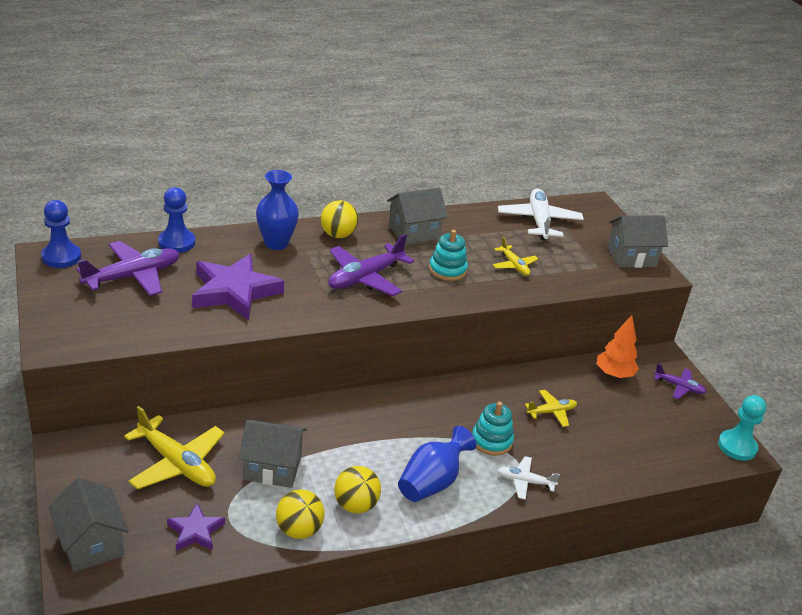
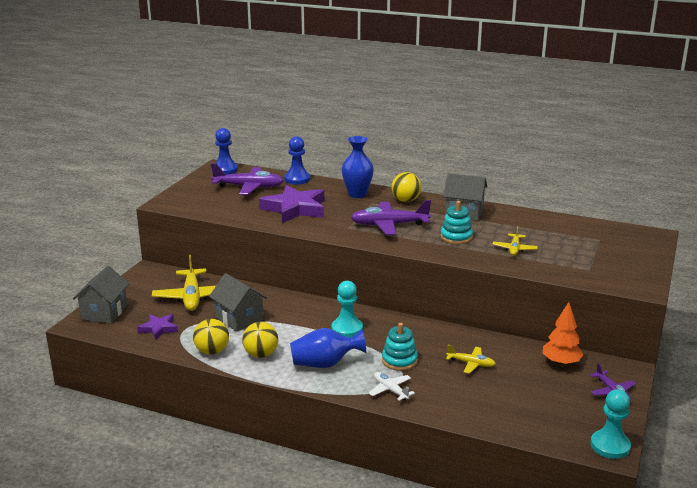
camera: 45 degrees right, 10 degrees down
white plane [498,188,584,240] -> none
grey house [607,216,668,268] -> none
none -> turquoise pawn [331,281,363,337]

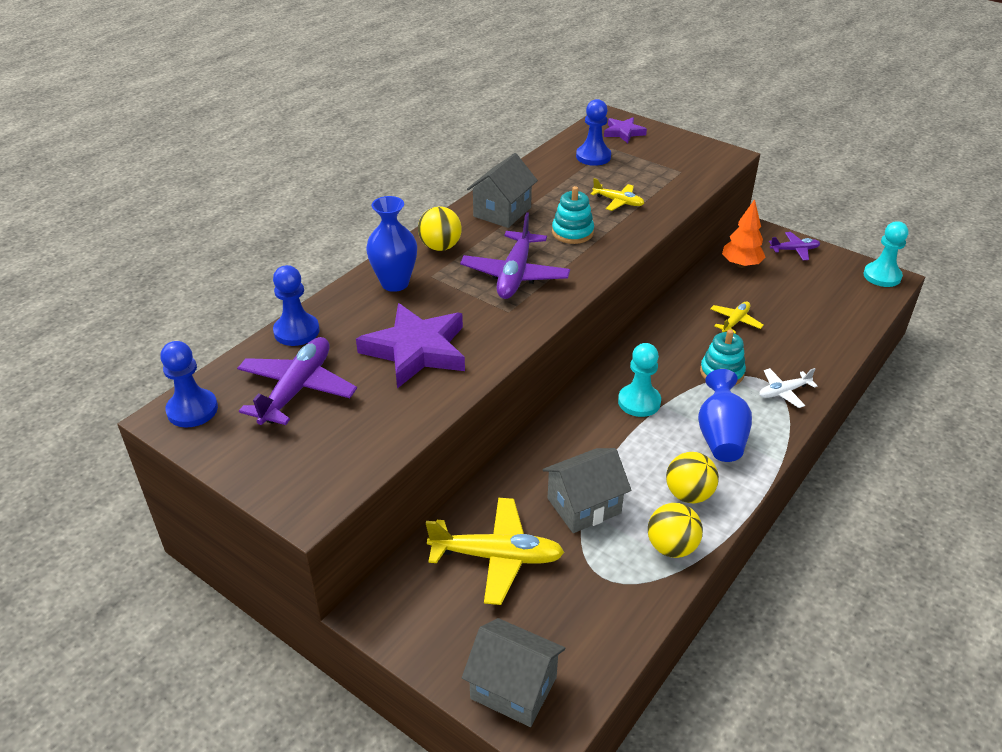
camera: 75 degrees left, 15 degrees up
purple star [137,314,178,340] -> purple star moved to [604,117,647,143]
none -> blue pawn [576,99,611,166]

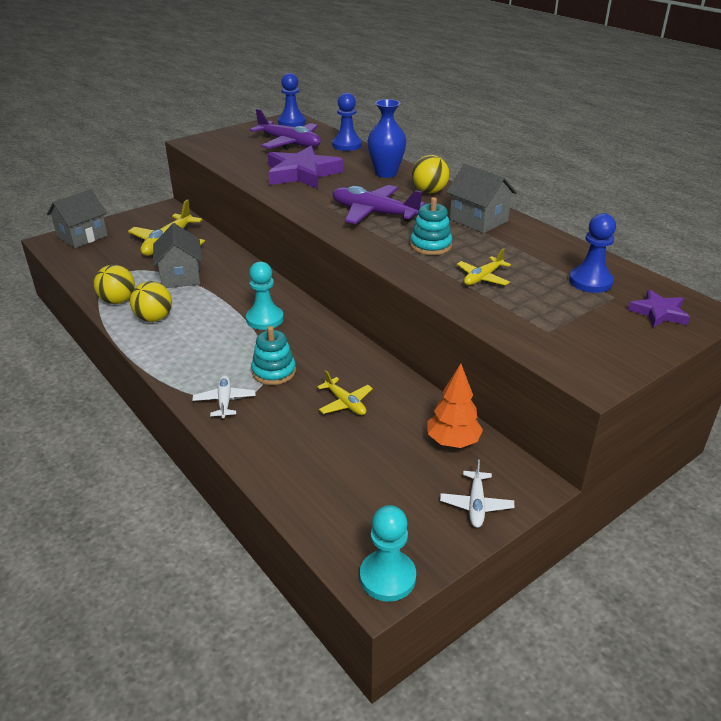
camera: 105 degrees right, 5 degrees down
blue vase [698,369,752,462] -> none
purple plane [769,232,820,260] -> white plane [440,459,514,528]

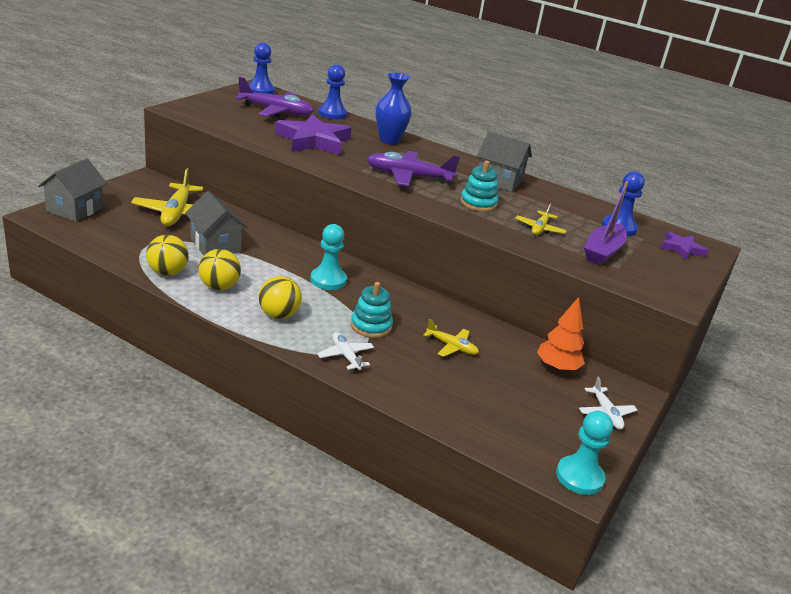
camera: 25 degrees left, 5 degrees down
yellow ball [412,155,449,193] -> yellow ball moved to [259,276,302,319]
none -> purple boat [584,181,628,265]

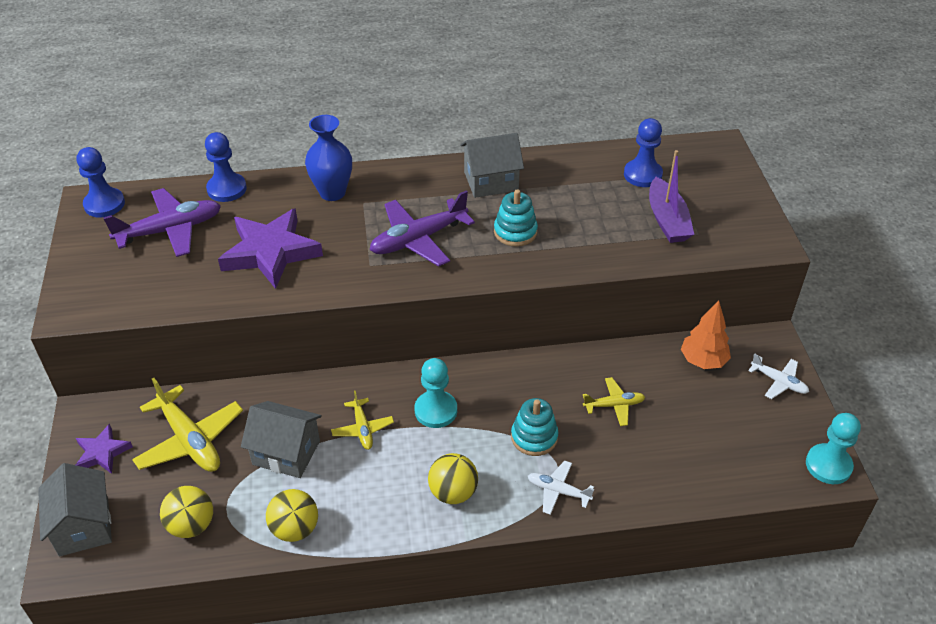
camera: 35 degrees left, 15 degrees up
yellow ball [198,249,241,290] -> yellow ball moved to [160,486,213,538]
yellow plane [515,203,567,235] -> yellow plane moved to [331,390,394,450]
purple star [660,231,708,260] -> purple star moved to [76,424,133,474]

